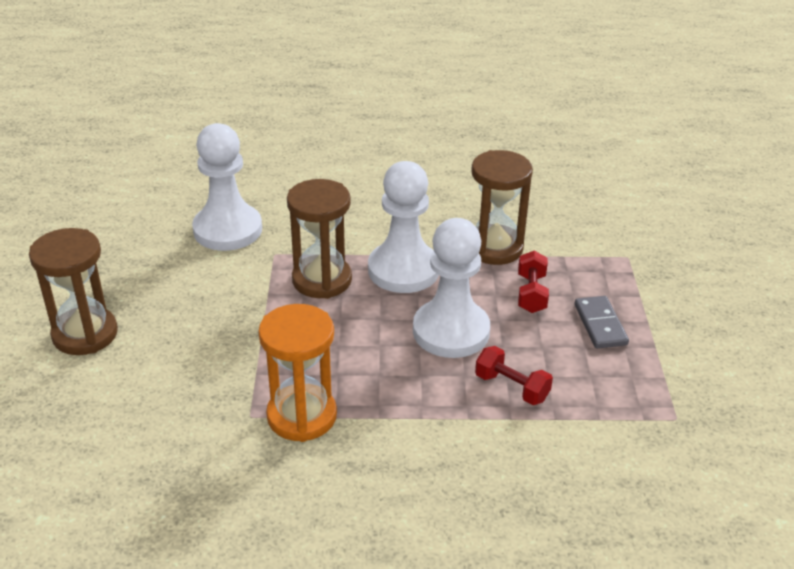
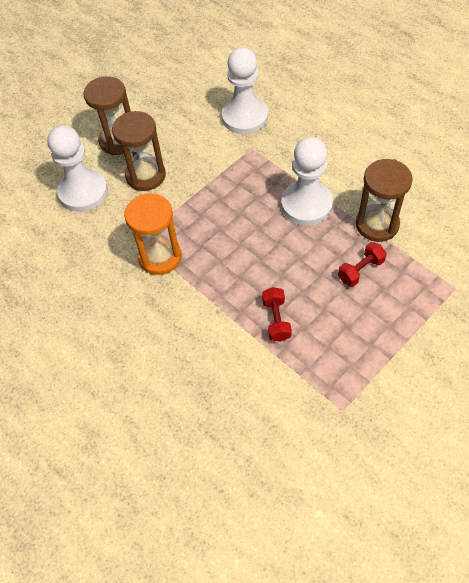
camera: 50 degrees right, 20 degrees up
brown hourglass [287,179,352,299] -> brown hourglass moved to [112,111,166,191]
white pawn [413,218,490,358] -> white pawn moved to [47,125,108,212]
grey domino [574,296,629,349] -> none

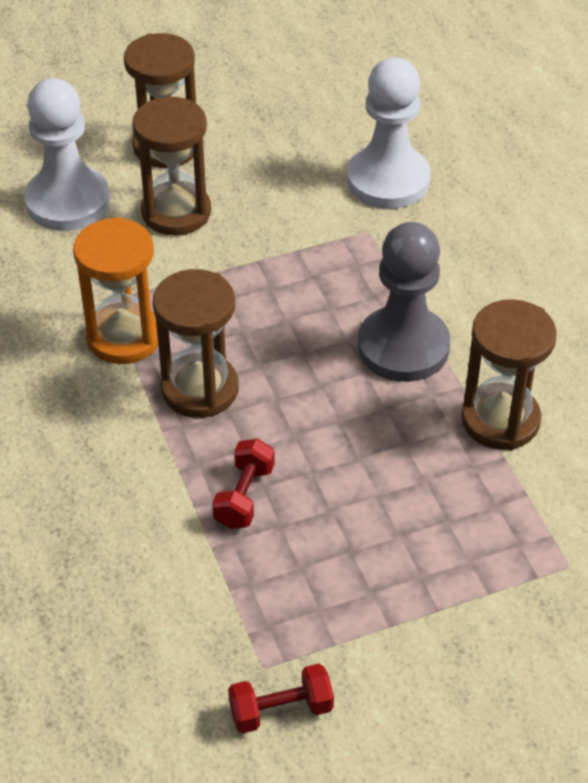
camera: 20 degrees right, 10 degrees down
white pawn [281,137,333,225] -> grey pawn [358,222,450,382]
red dumbbell [338,242,386,287] -> red dumbbell moved to [228,664,334,733]
none -> brown hourglass [153,269,239,418]

